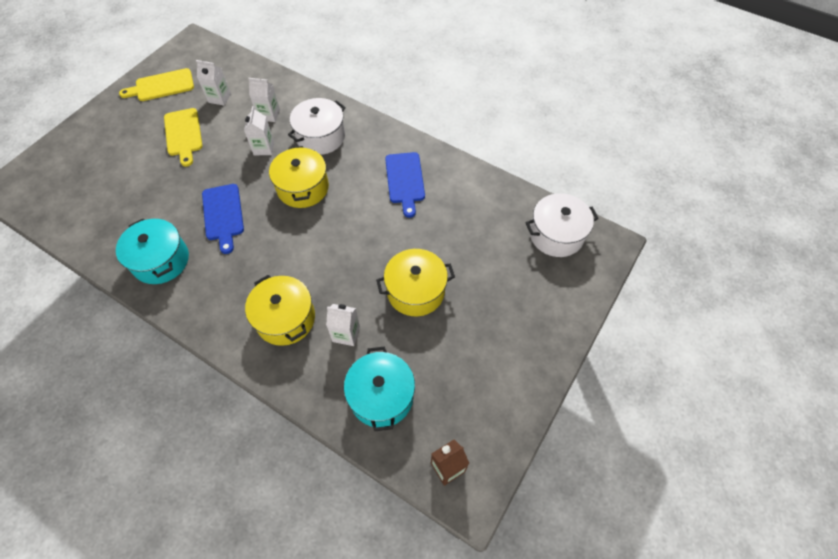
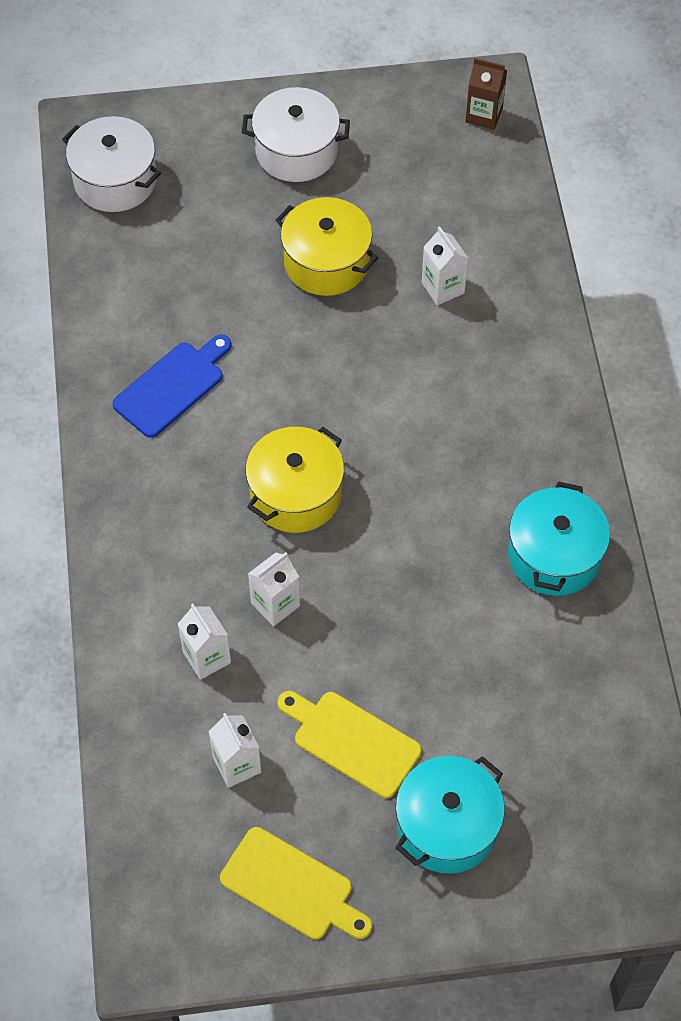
camera: 130 degrees left, 0 degrees up
yellow cutting board [164,108,203,167] -> yellow cutting board turned 90 degrees counterclockwise [278,691,422,798]
blue cutting board [202,184,244,254] -> none
yellow pot [245,275,315,346] -> none
white pot [288,98,346,155] -> white pot moved to [242,87,350,182]
turquoise pot [344,347,415,431] -> turquoise pot moved to [395,756,505,874]

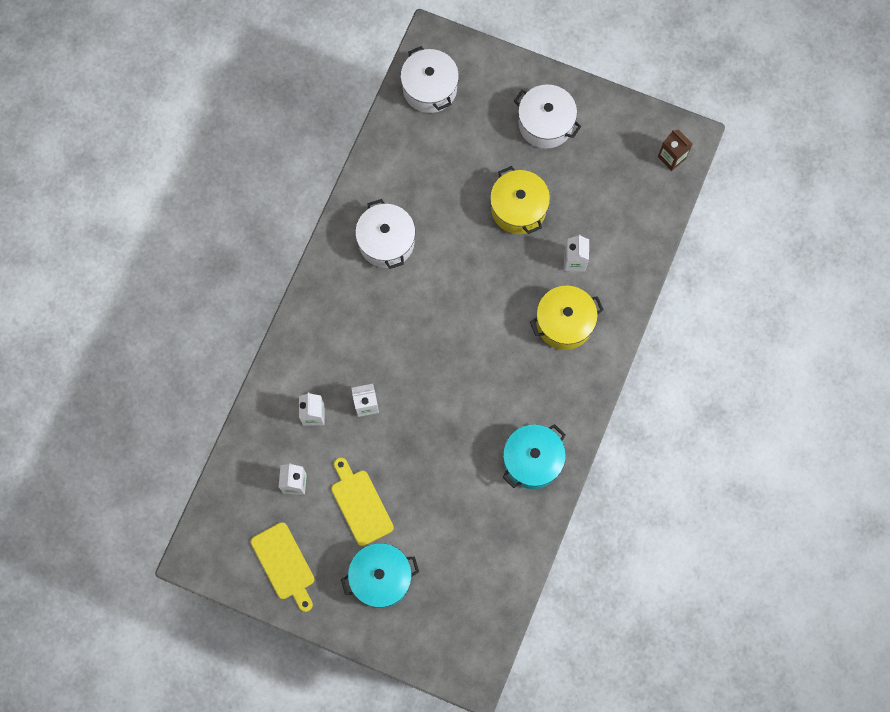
camera: 30 degrees right, 15 degrees up
blue cutting board [112,335,231,438] -> white pot [355,199,415,269]
yellow pot [246,427,344,533] -> yellow pot moved to [530,286,604,350]

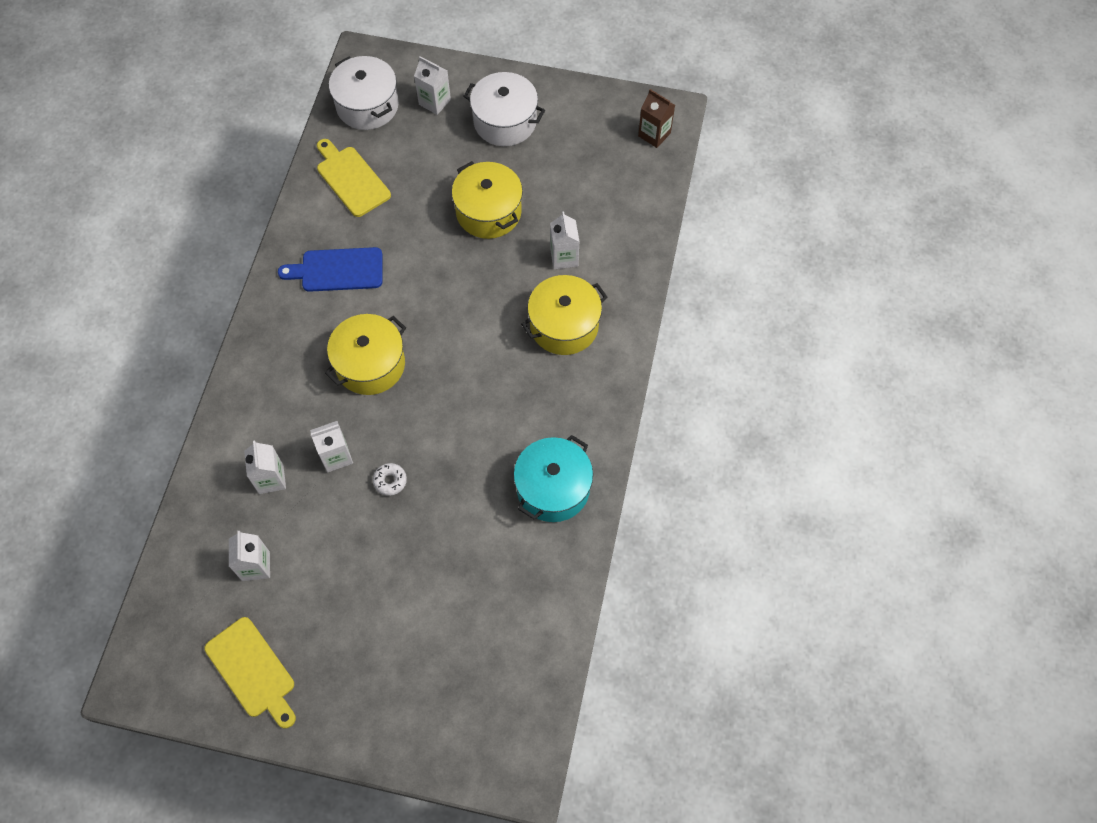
camera: 10 degrees left, 10 degrees down
yellow cutting board [331,458,394,546] -> yellow cutting board moved to [317,139,391,217]
turquoise pot [341,543,419,608] -> none
white pot [355,199,415,269] -> blue cutting board [278,247,382,292]
none -> yellow pot [325,314,406,395]
none -> white donut [373,463,407,496]
none -> white carton [414,56,451,115]

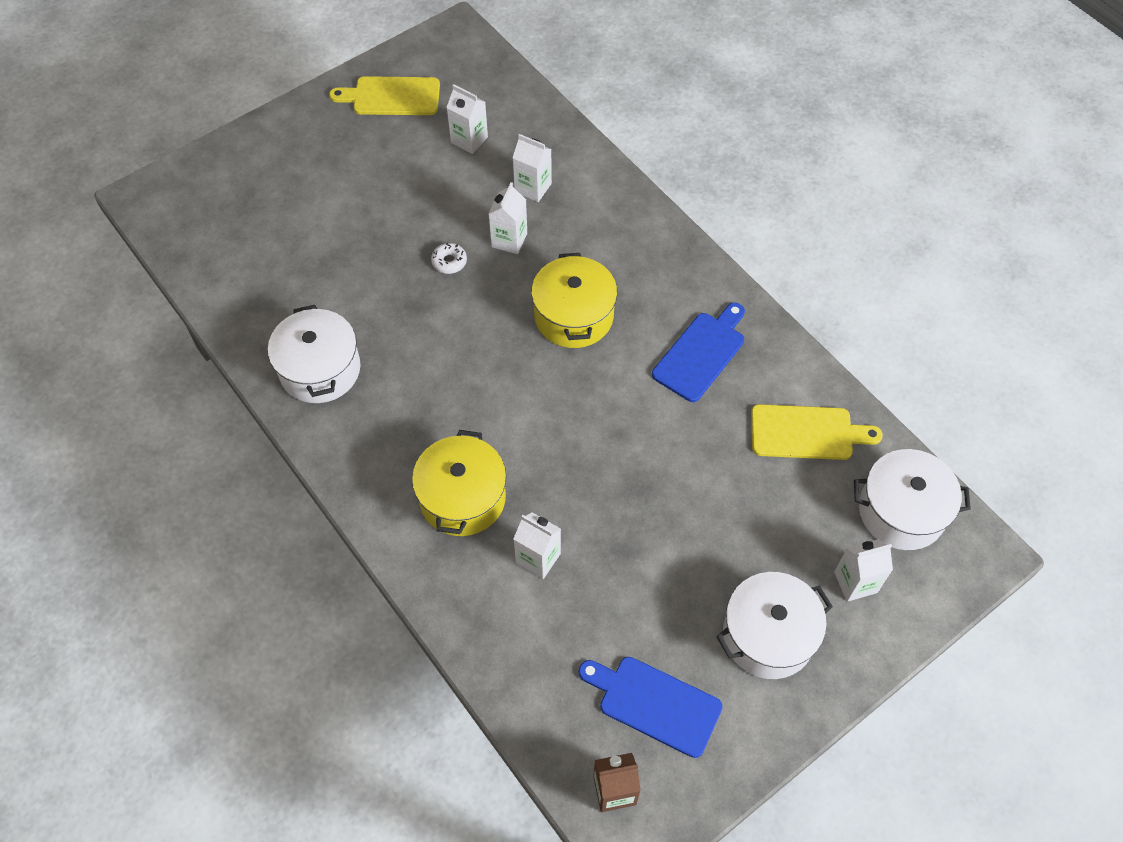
camera: 130 degrees right, 5 degrees down
yellow pot [452,161,523,239] -> none
turquoise pot [514,435,593,522] -> white pot [268,305,361,403]
none -> blue cutting board [579,657,723,758]

